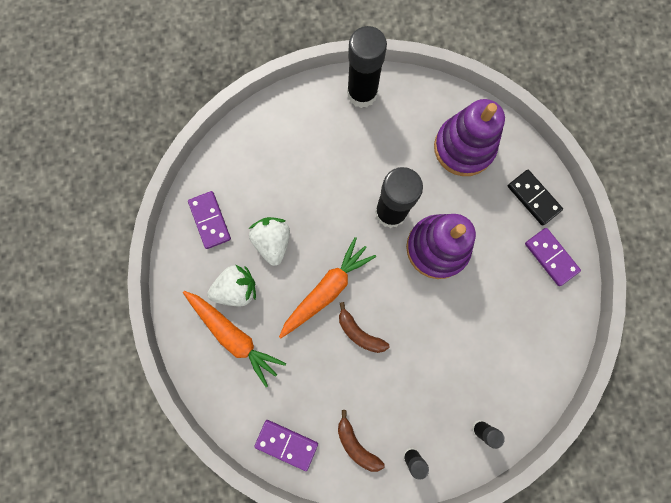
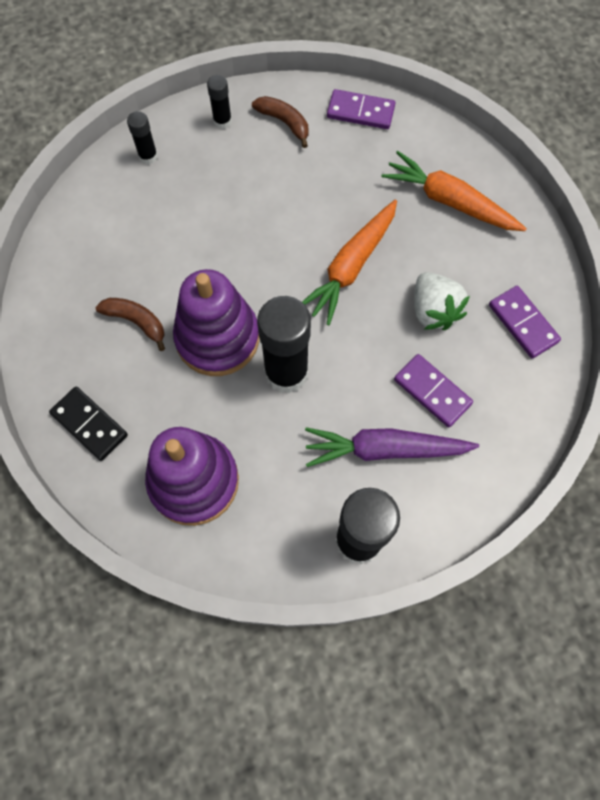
camera: 170 degrees right, 10 degrees down
white strawberry [207,265,256,307] -> none
brown banana [339,302,389,353] -> brown banana moved to [96,298,165,351]
purple domino [525,228,581,286] -> purple domino moved to [394,354,473,427]
none -> purple carrot [305,427,479,467]

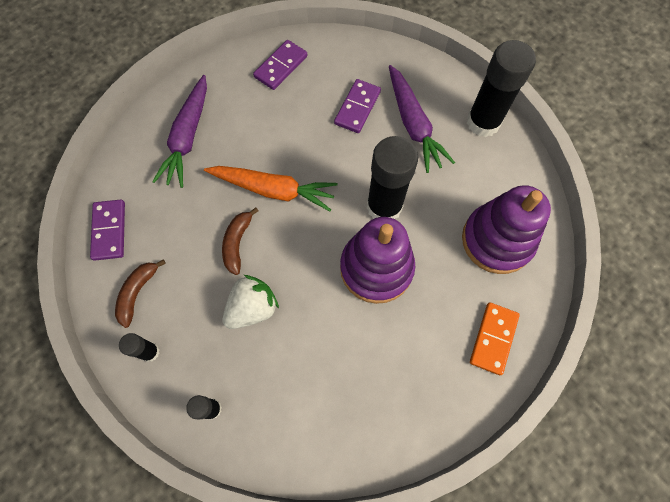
camera: 110 degrees left, 0 degrees up
black domino [49,387,128,461] -> orange domino [470,302,520,375]
brown banana [96,298,165,351] -> brown banana moved to [222,207,259,275]
orange carrot [382,151,527,231] -> purple carrot [152,75,207,188]
white strawberry [414,272,470,330] -> white strawberry moved to [223,275,279,329]

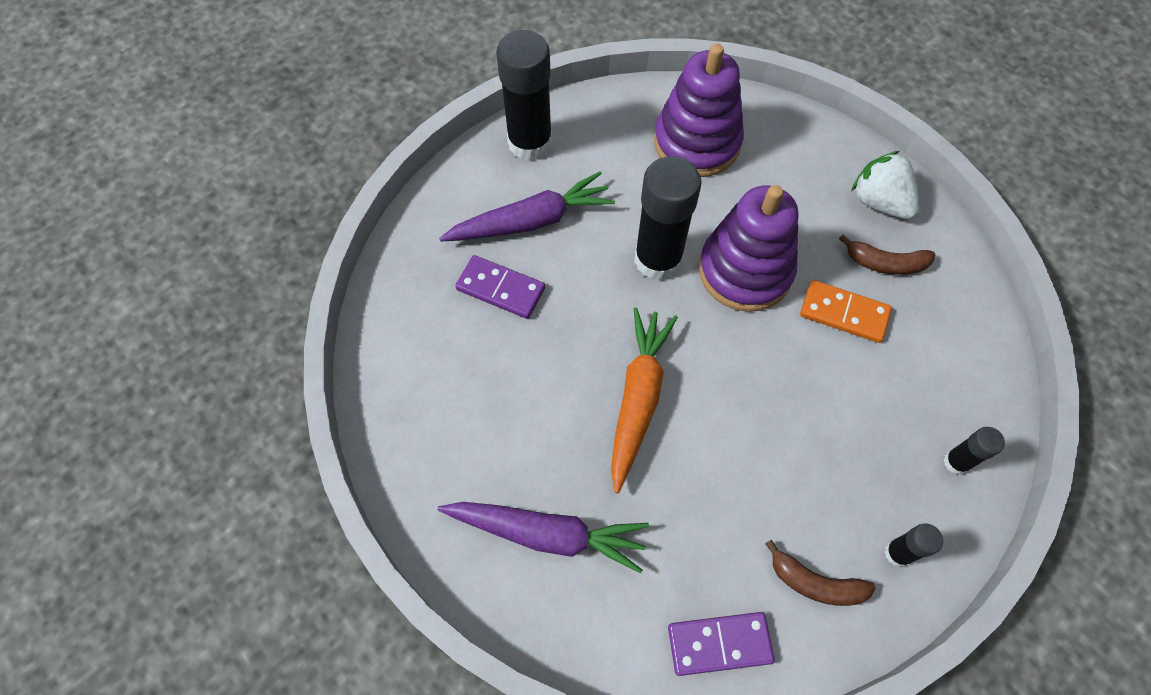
camera: 90 degrees left, 5 degrees down
brown banana [222,207,259,275] -> brown banana moved to [839,235,935,275]
white strawberry [223,275,279,329] -> white strawberry moved to [851,151,920,219]
purple domino [253,40,307,90] -> none
orange domino [470,302,520,375] -> orange domino moved to [800,280,892,343]

